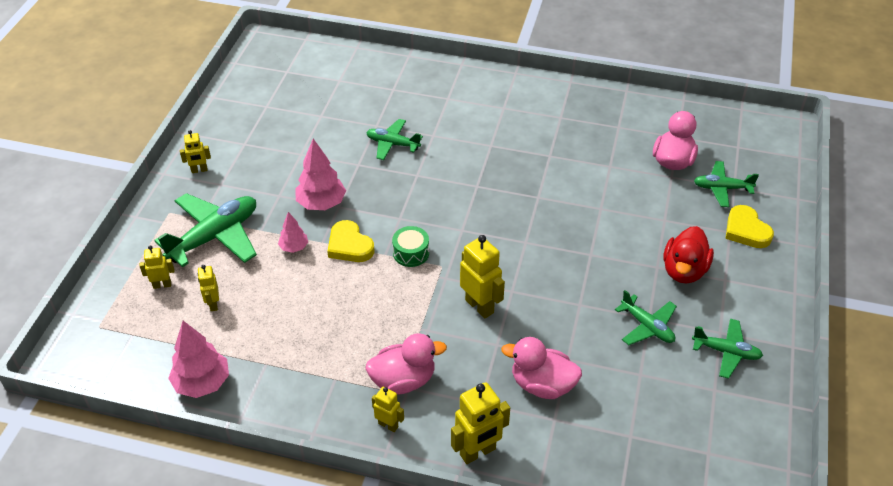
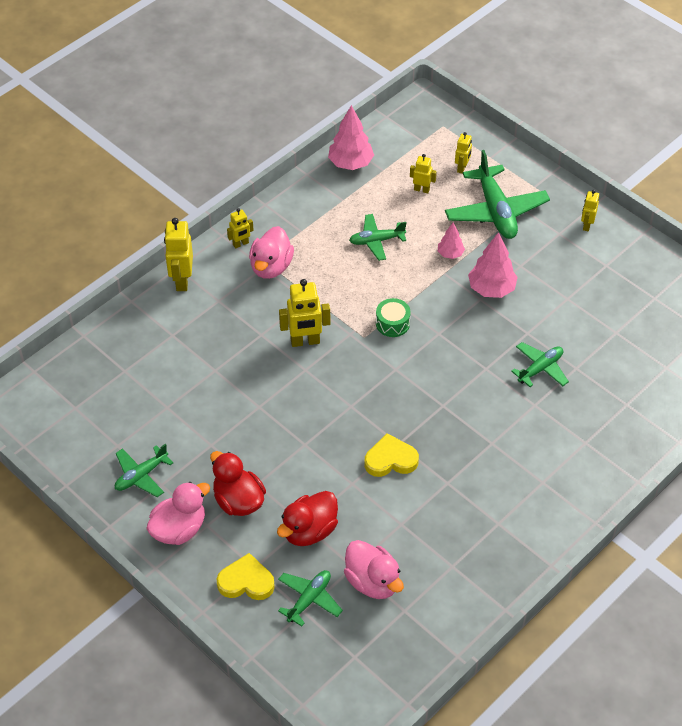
camera: 120 degrees right, 5 degrees up
yellow heart [327,220,374,262] -> yellow heart moved to [364,433,419,477]
pink duck [501,337,582,399] -> pink duck moved to [146,482,210,545]
green plane [615,290,677,345] -> green plane moved to [349,214,407,261]
none -> red duck [277,491,338,546]

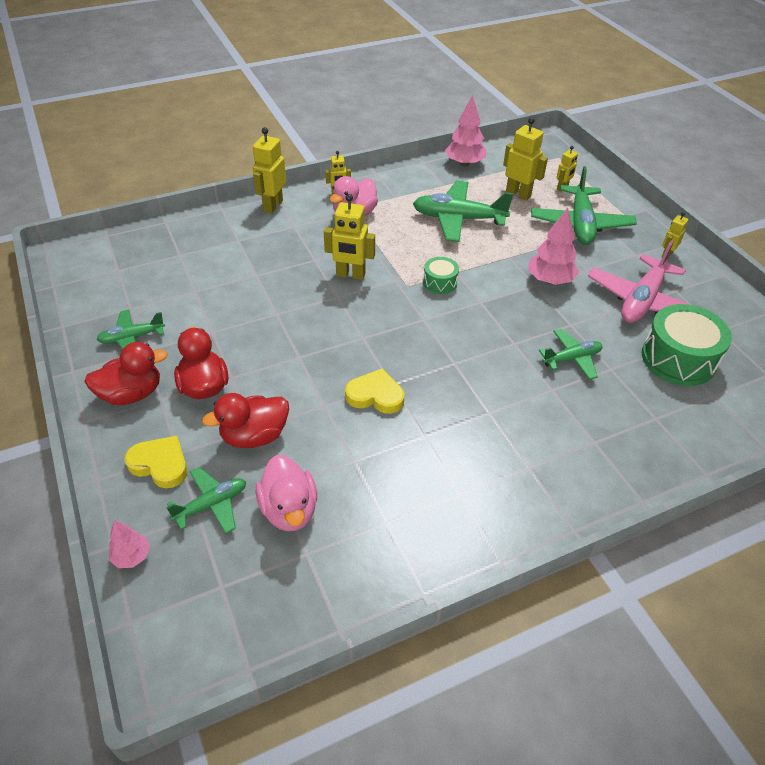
camera: 20 degrees right, 5 degrees down
pink duck [146,482,210,545] -> red duck [84,342,168,405]
green plane [349,214,407,261] -> green plane [413,181,513,242], size x1.74
yellow robot [410,154,437,193] -> yellow robot [503,117,548,200], size x1.75
pink tree [438,223,465,259] -> pink tree moved to [109,520,150,568]
none -> pink plane [588,240,691,323]
none -> green drum [642,304,732,386]

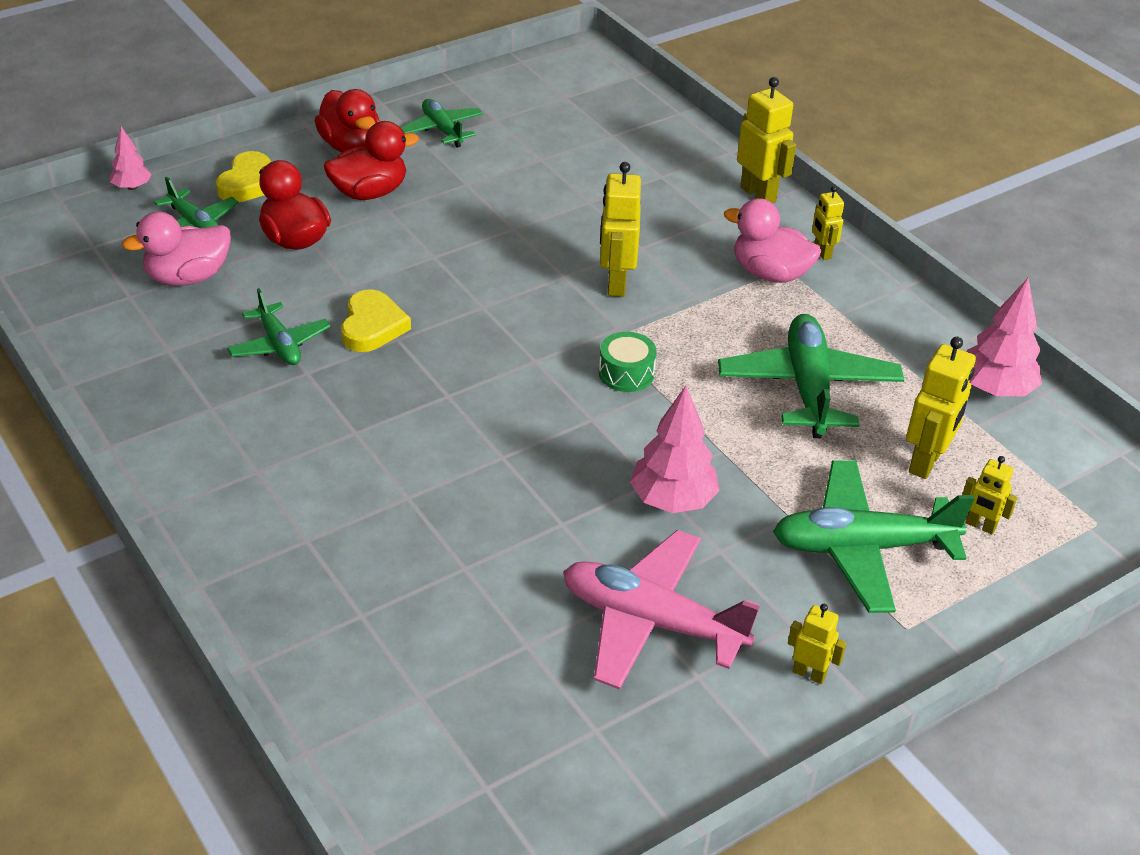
camera: 80 degrees right, 5 degrees down
yellow robot [253,127,286,213] -> yellow robot turned 45 degrees clockwise [737,77,796,203]
green plane [539,329,603,380] -> green plane moved to [227,288,331,365]
green drum [642,304,732,386] -> none

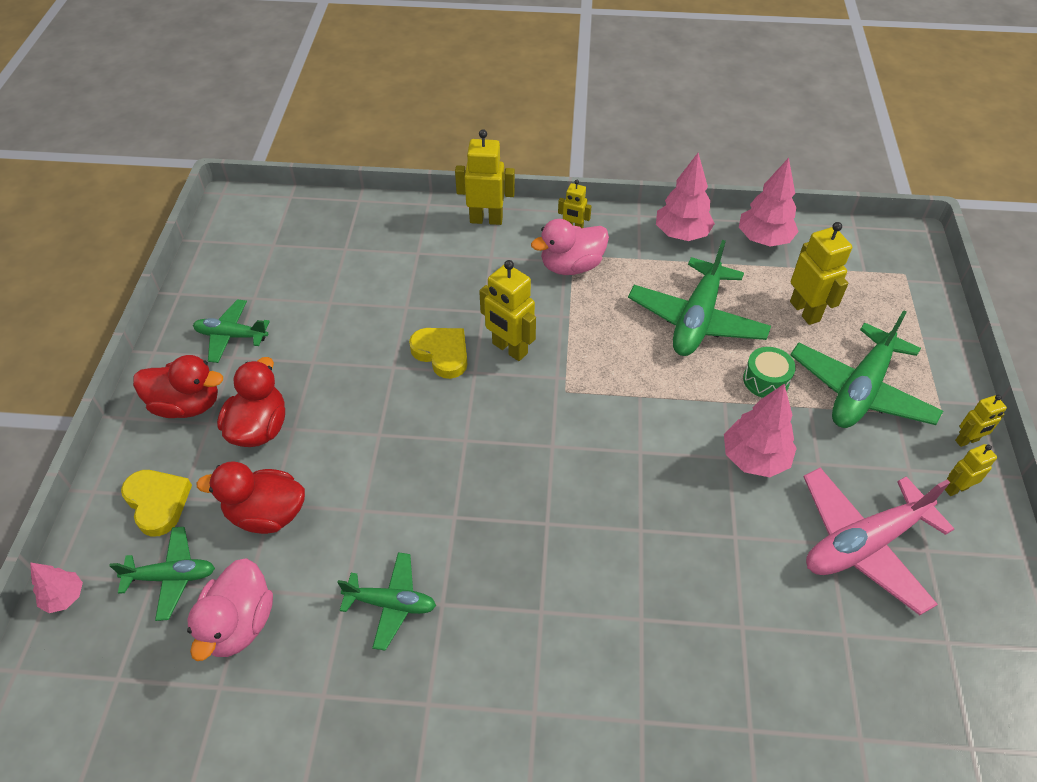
camera: 50 degrees left, 10 degrees up
yellow heart [341,289,411,352] -> yellow heart moved to [409,328,467,379]
green drum [599,332,657,392] -> green drum moved to [743,347,796,398]
green plane [718,314,904,438] -> green plane turned 105 degrees counterclockwise [628,240,771,356]
yellow robot [962,456,1017,534] -> yellow robot moved to [955,395,1007,447]
none -> pink tree [656,153,715,241]

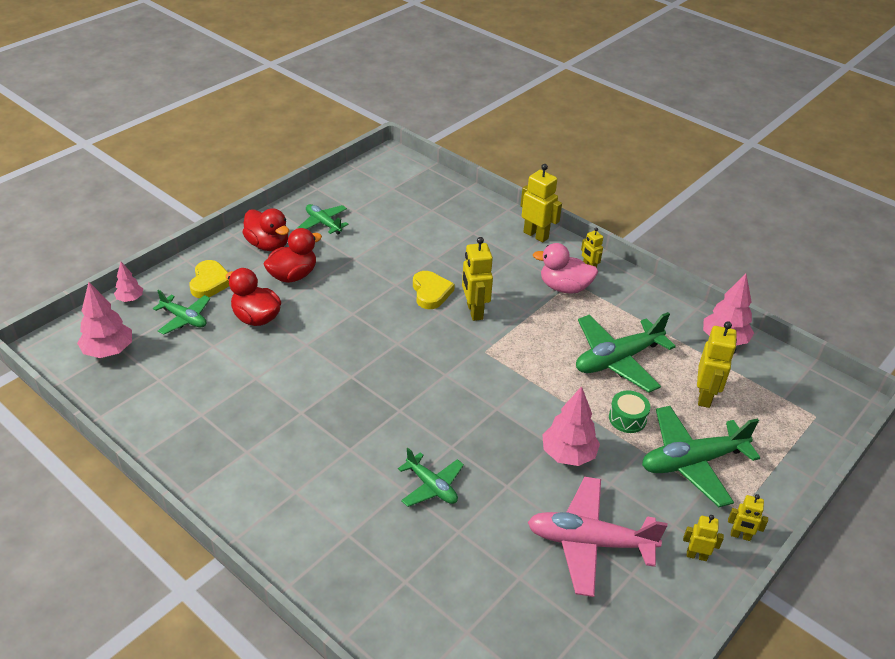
camera: 35 degrees right, 10 degrees down
pink duck [187,558,273,661] -> none
green plane [337,552,436,651] -> green plane moved to [398,448,464,507]
pink tree [656,153,715,241] -> pink tree moved to [77,282,132,358]

